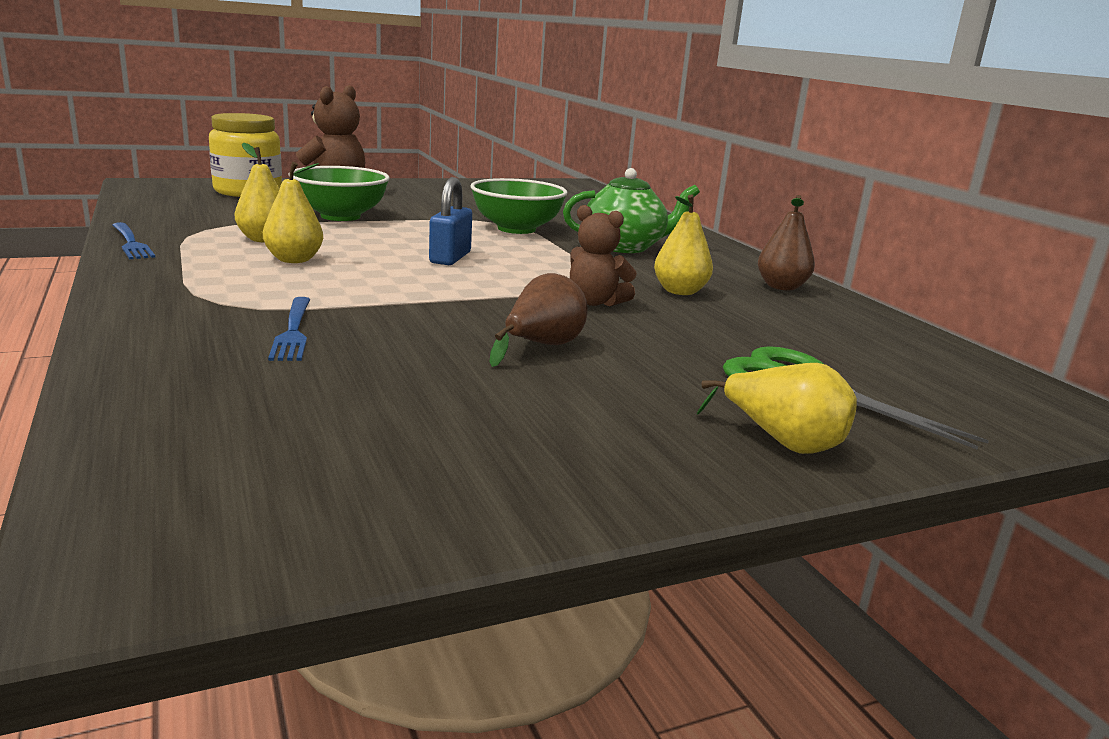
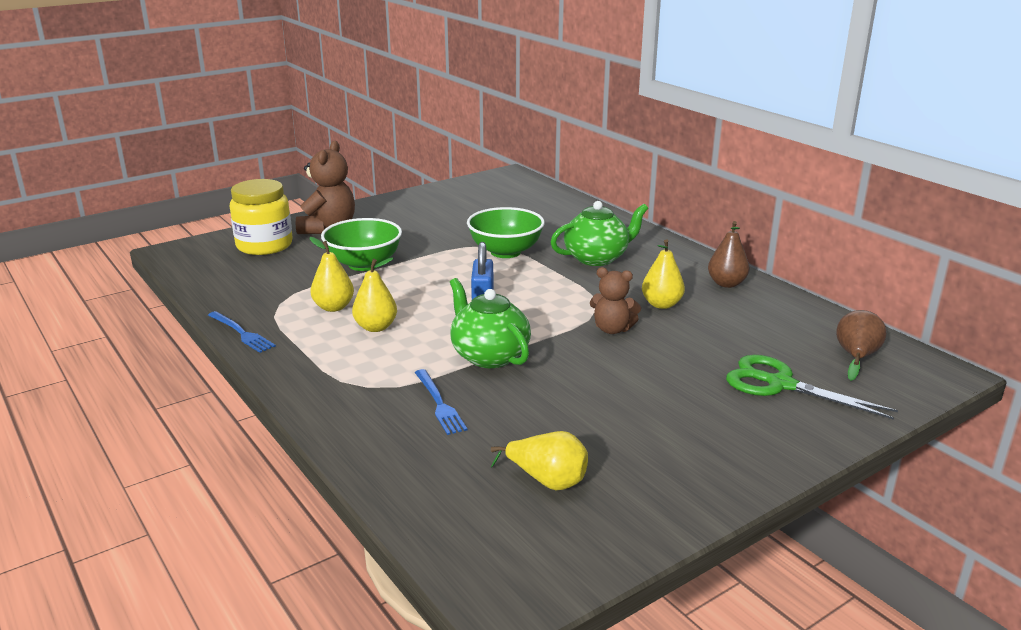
camera: 10 degrees left, 5 degrees up
brown pear [489,273,587,367] -> brown pear moved to [836,310,887,381]
yellow pear [697,363,857,454] -> yellow pear moved to [491,431,588,490]
none -> green teapot [450,278,531,368]

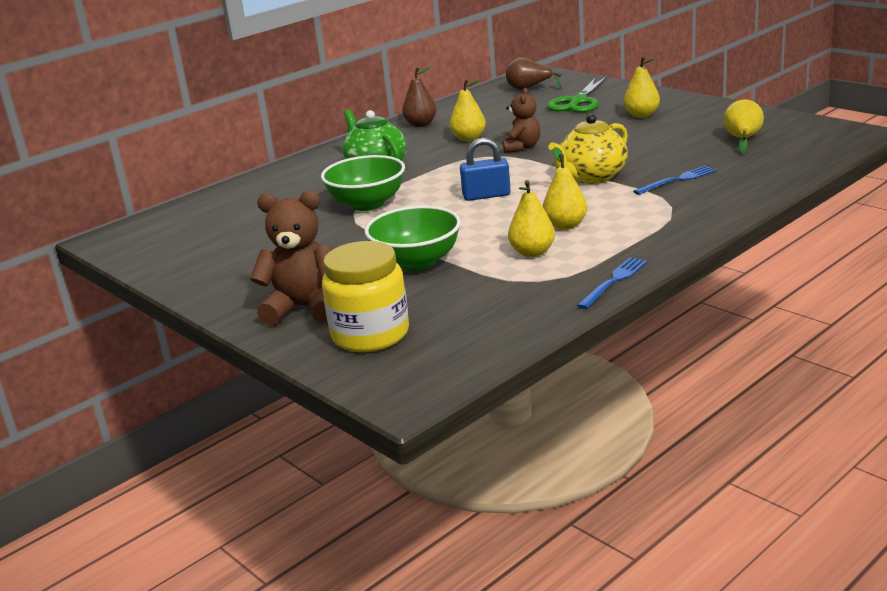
camera: 95 degrees left, 0 degrees up
green teapot [450,278,531,368] -> yellow teapot [548,114,628,184]
none -> yellow pear [624,56,660,118]

